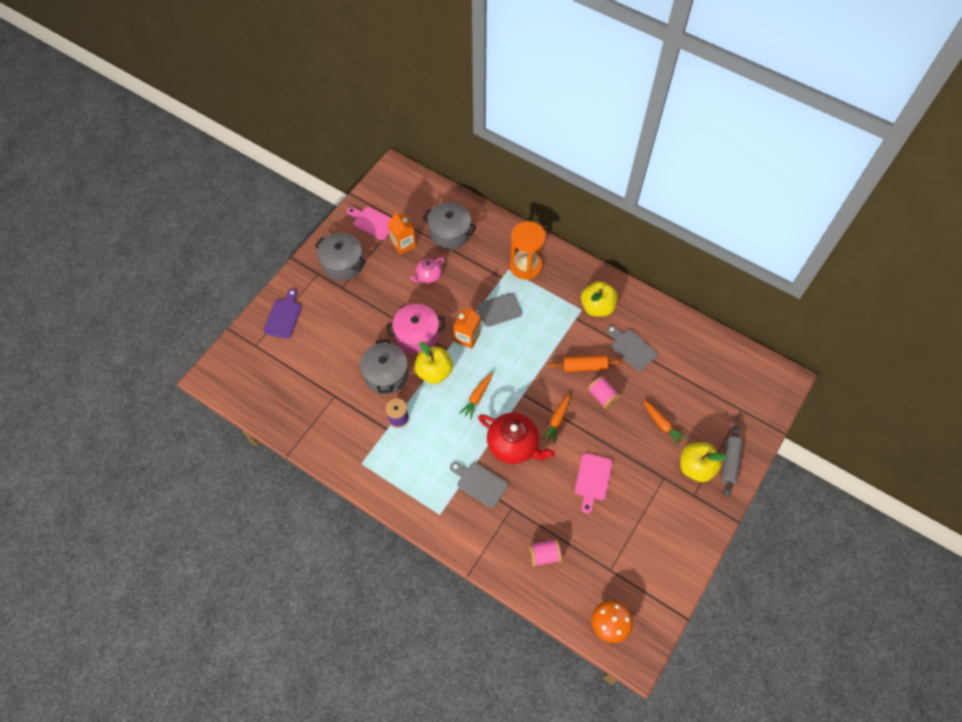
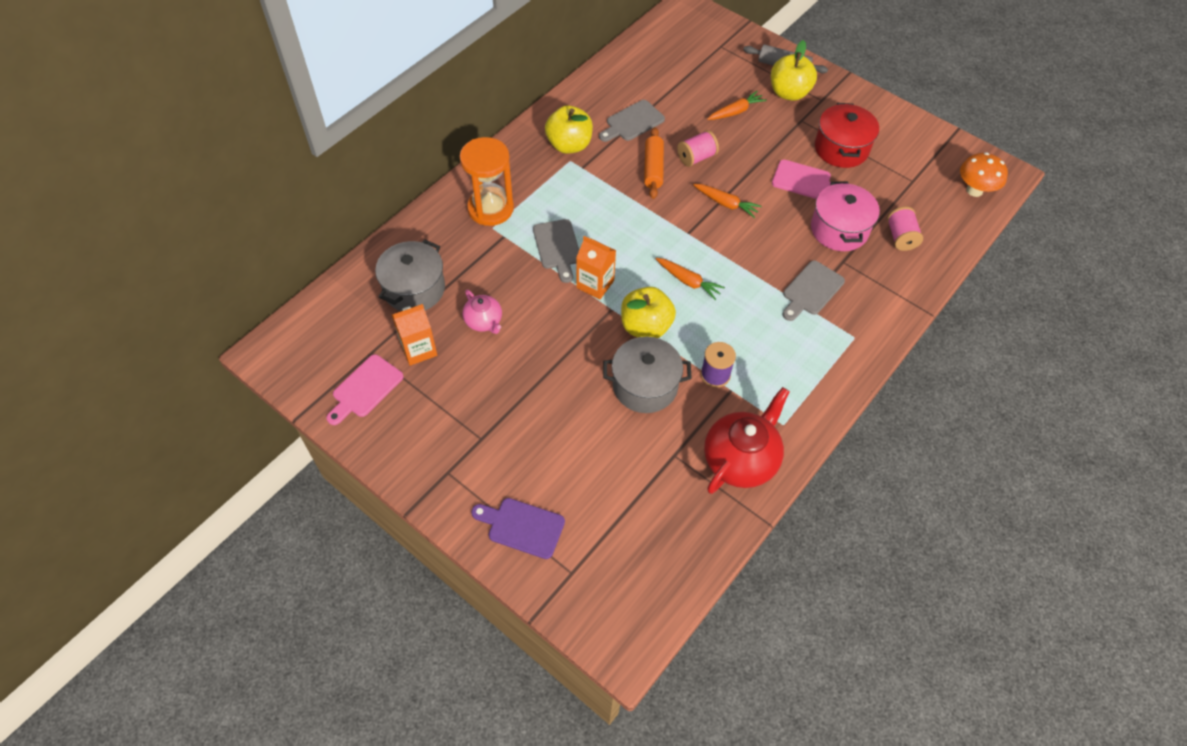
camera: 85 degrees left, 5 degrees down
grey pot [315,233,366,281] -> none
pink pot [387,304,445,354] -> pink pot moved to [811,181,880,251]
red teapot [478,413,555,464] -> red teapot moved to [704,387,790,494]
none -> red pot [815,103,879,168]

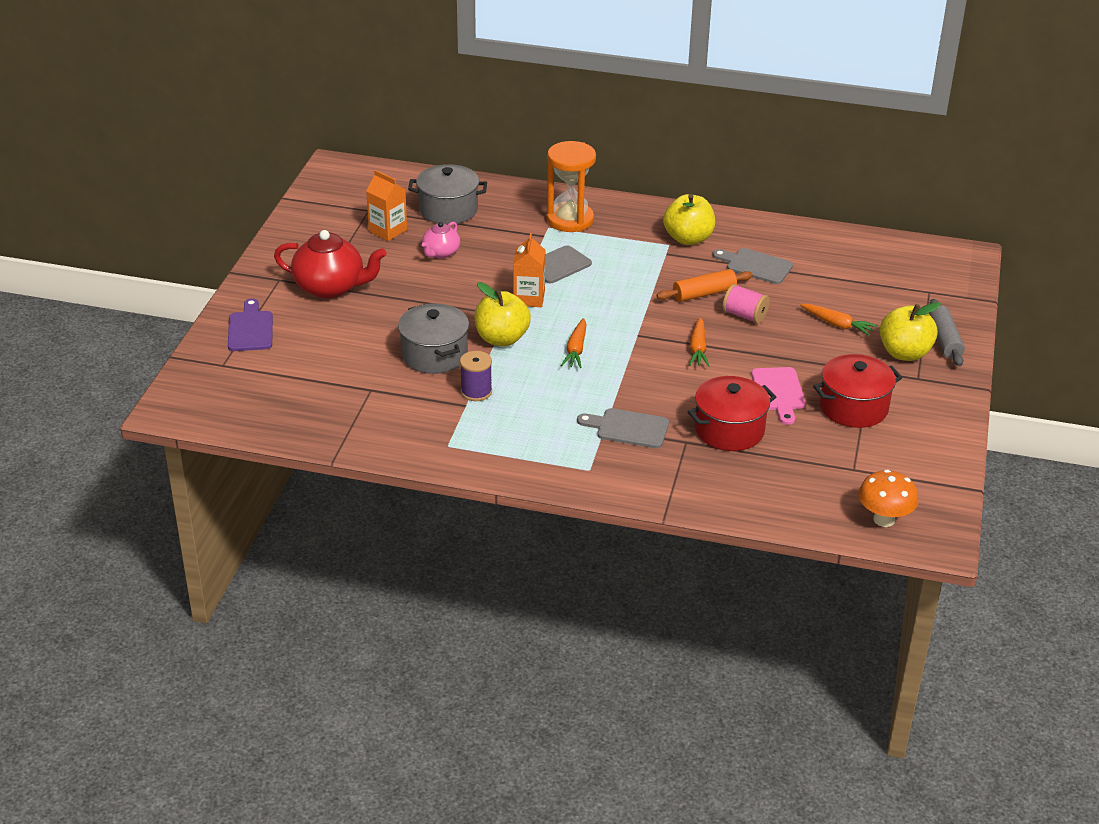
camera: 65 degrees right, 20 degrees down
pink cutting board [326,354,404,425] -> none
red teapot [704,387,790,494] -> red teapot moved to [274,230,386,299]
pink pot [811,181,880,251] -> red pot [688,376,776,451]
pink spool [887,206,923,251] -> none

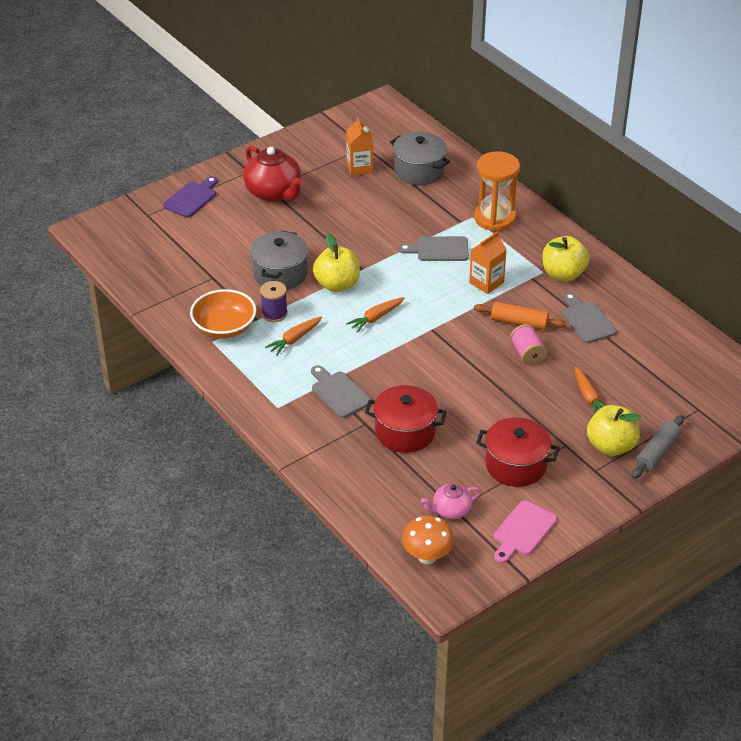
camera: 40 degrees right, 5 degrees up
pink teapot [422,222,460,258] -> pink teapot moved to [421,483,481,519]
orange carton [513,233,545,307] -> orange carton moved to [469,231,507,294]
orange carrot [689,317,709,367] -> orange carrot moved to [265,316,322,356]
pink cutting board [751,367,806,425] -> pink cutting board moved to [494,501,557,563]
none -> orange bowl [190,289,256,339]

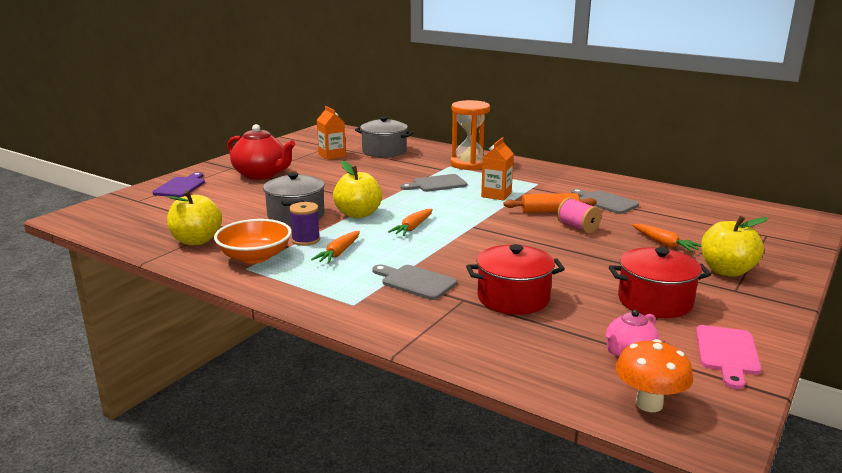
camera: 20 degrees left, 20 degrees down
yellow apple [543,236,589,282] -> yellow apple moved to [167,190,222,245]
grey rolling pin [632,415,684,479] -> none

